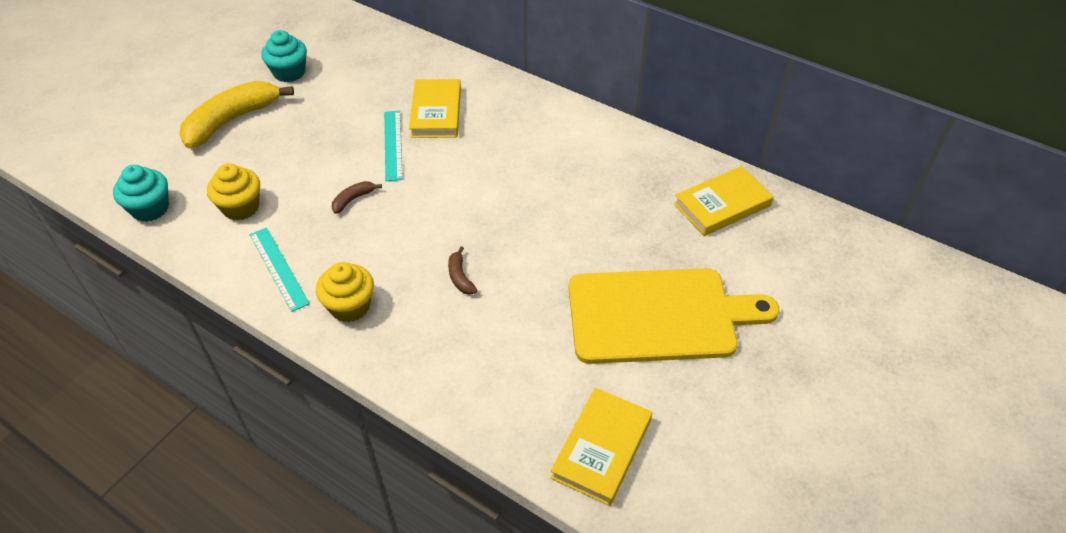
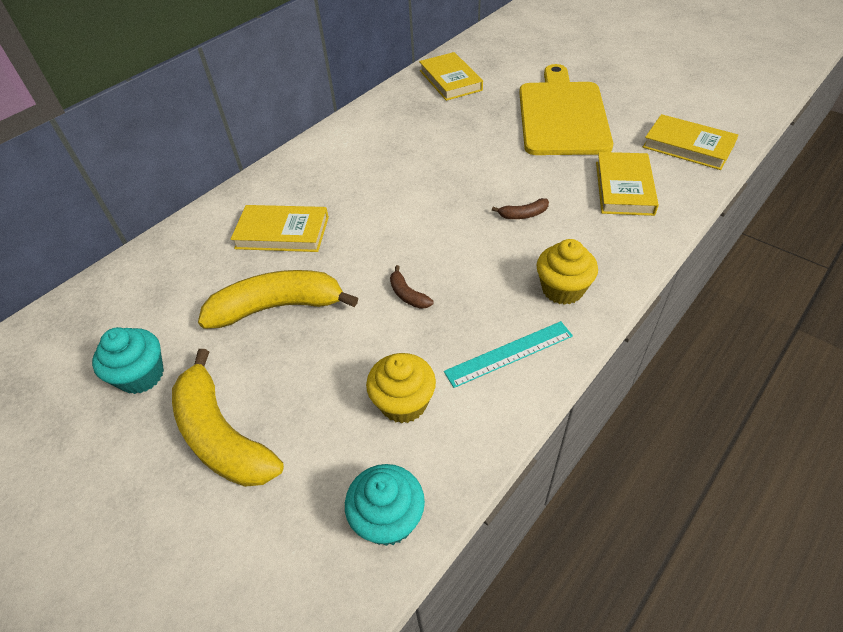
camera: 80 degrees left, 0 degrees up
turquoise ruler [384,111,403,181] -> none
none -> yellow banana [198,270,358,329]
none -> yellow book [596,152,659,216]

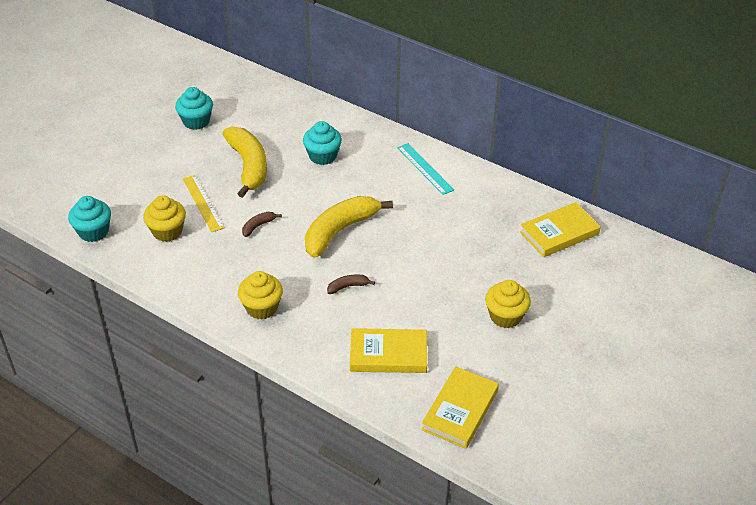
camera: 80 degrees right, 5 degrees down
yellow banana [172,349,284,487] -> yellow banana moved to [305,196,393,258]
yellow book [231,205,329,252] -> turquoise cupcake [303,121,342,165]
turquoise ruler [444,321,573,388] -> turquoise ruler moved to [397,143,454,195]
brown banana [492,198,549,219] -> brown banana turned 90 degrees clockwise [327,274,375,294]
yellow cutting board [519,64,613,155] -> yellow cupcake [485,280,531,328]
none -> yellow ruler [183,175,225,232]

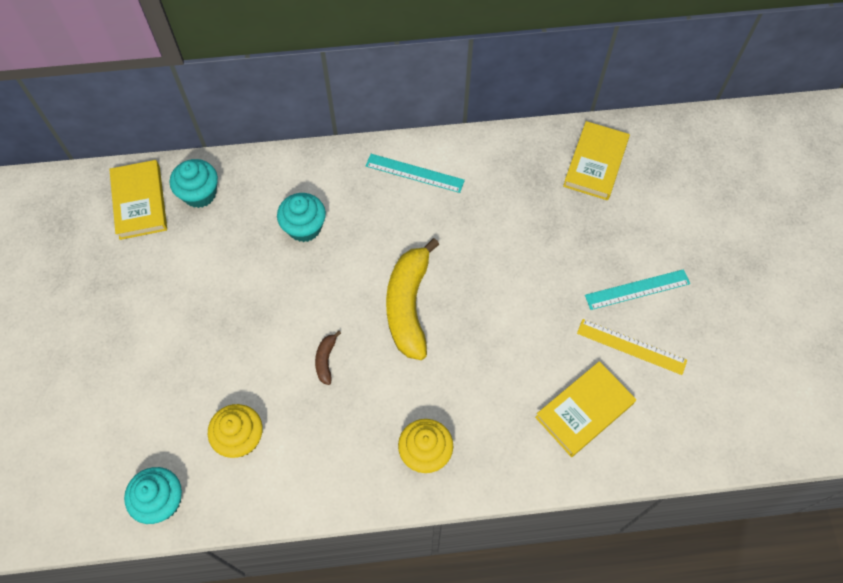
camera: 40 degrees left, 20 degrees up
turquoise cupcake [175,87,213,130] -> turquoise cupcake moved to [170,159,218,208]
yellow ruler [183,175,225,232] -> yellow ruler moved to [577,319,687,375]
yellow banana [222,126,267,198] -> none
brown banana [327,274,375,294] -> none
yellow book [422,366,499,449] -> yellow book moved to [109,160,167,240]
yellow cupcake [485,280,531,328] -> turquoise ruler [585,269,690,310]

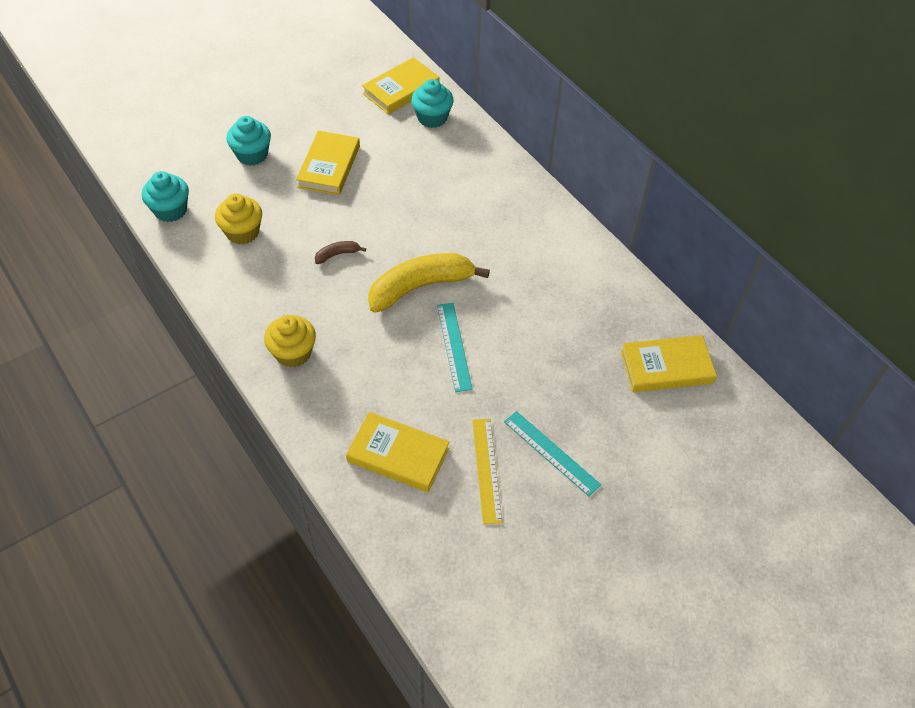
camera: 60 degrees right, 10 degrees down
turquoise cupcake [277,193,326,242] -> turquoise cupcake moved to [226,116,271,166]
turquoise ruler [366,154,465,193] -> turquoise ruler moved to [437,303,473,392]
none -> yellow book [296,131,360,195]

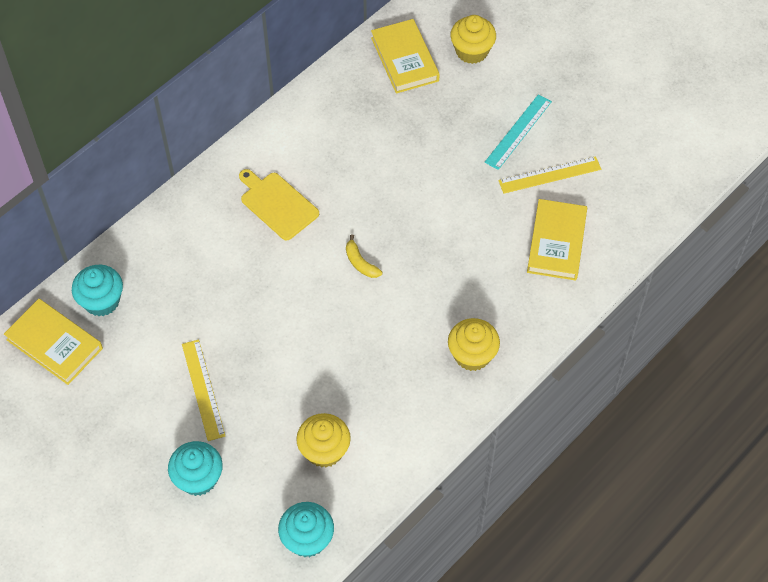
camera: 100 degrees left, 5 degrees up
yellow book [296,131,360,195] -> yellow ruler [182,339,225,441]
brown banana [315,241,366,264] -> none
yellow banana [368,253,490,313] -> yellow banana [346,234,383,278], size x0.43
turquoise ruler [437,303,473,392] -> none
none -> yellow cutting board [239,169,319,241]
none -> yellow cupcake [450,15,496,64]

